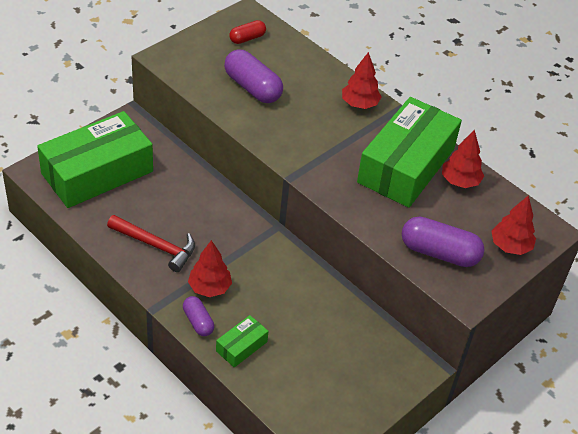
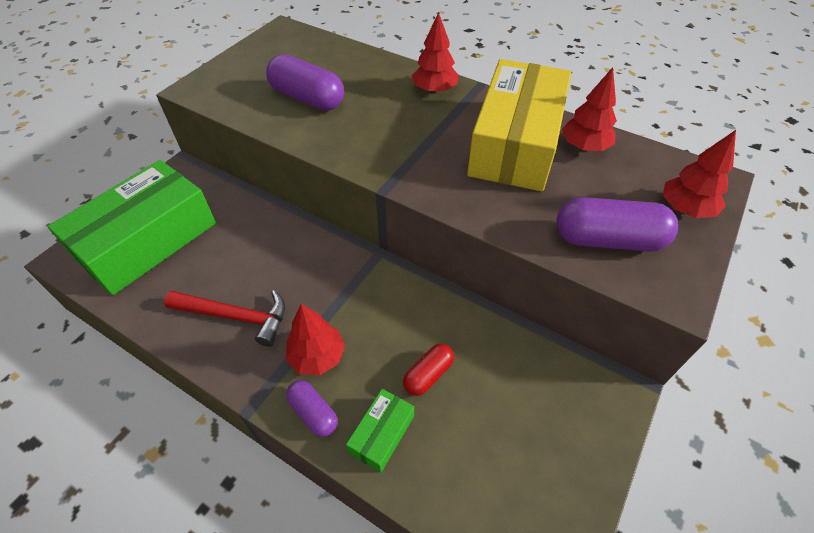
camera: 10 degrees left, 5 degrees up
red capsule [229,20,266,44] -> red capsule moved to [403,344,454,396]
green box [357,97,462,208] -> yellow box [467,59,571,192]

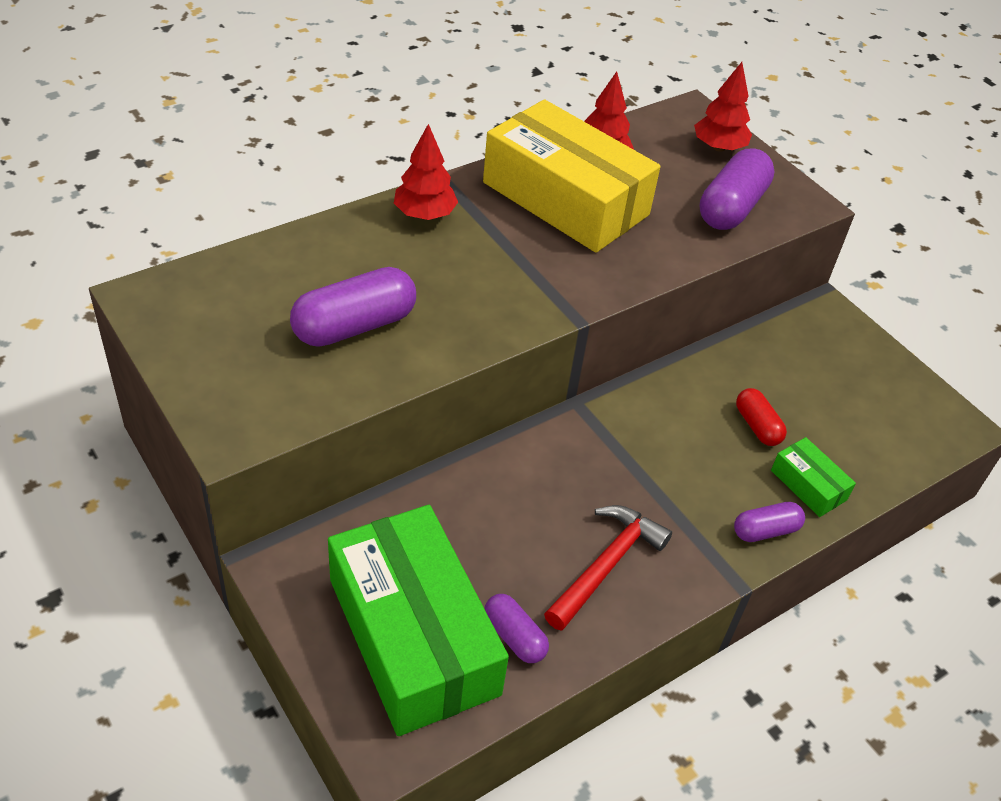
camera: 70 degrees left, 5 degrees down
red tree [286,304,345,375] -> none
none -> purple capsule [485,594,549,663]

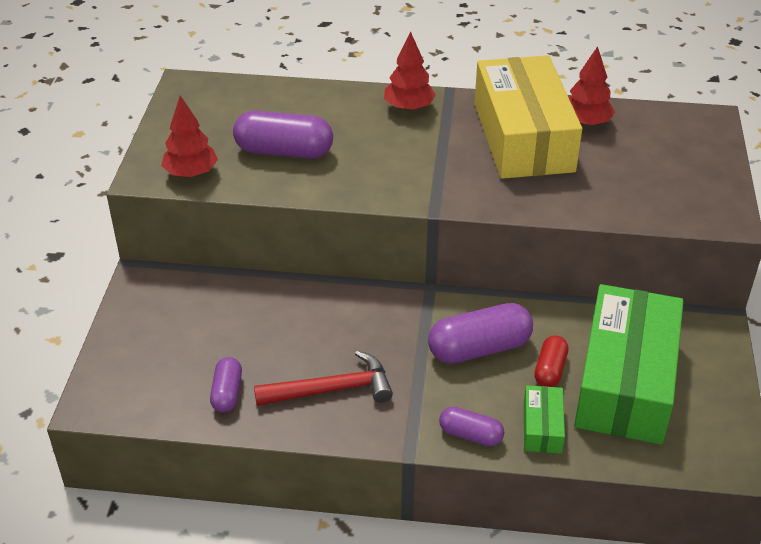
camera: 45 degrees right, 5 degrees down
green box [328,505,509,736] -> green box moved to [574,284,684,445]
red tree [694,62,752,152] -> red tree moved to [161,95,218,177]
purple capsule [700,148,774,230] -> purple capsule moved to [428,303,533,363]

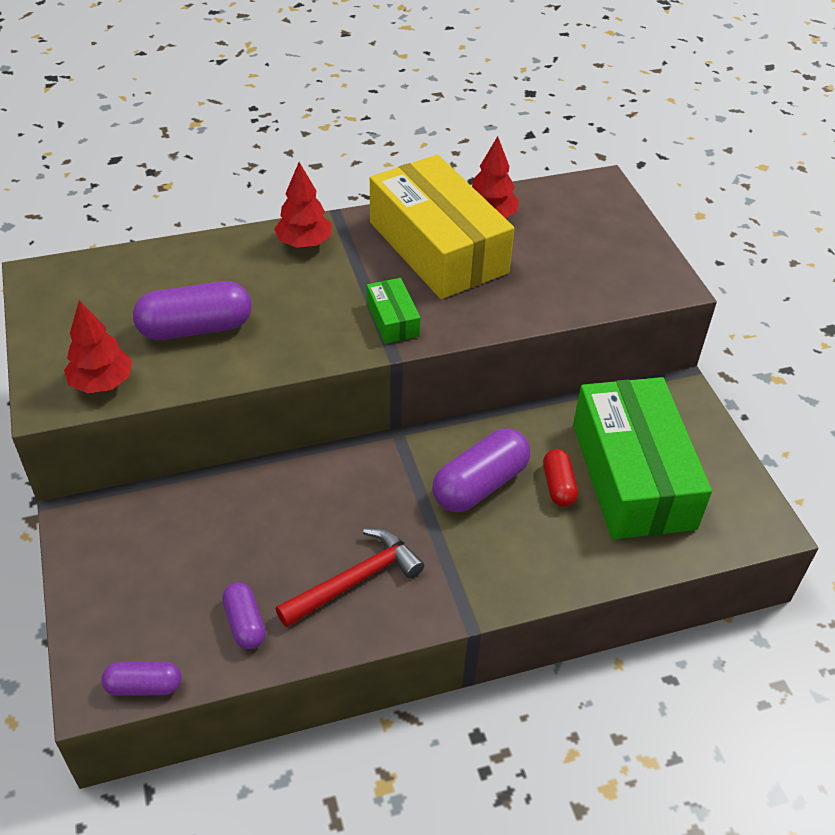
camera: 25 degrees left, 5 degrees up
purple capsule [439,407,504,446] -> purple capsule moved to [101,662,181,696]
green box [524,385,565,454] -> green box moved to [367,278,420,344]

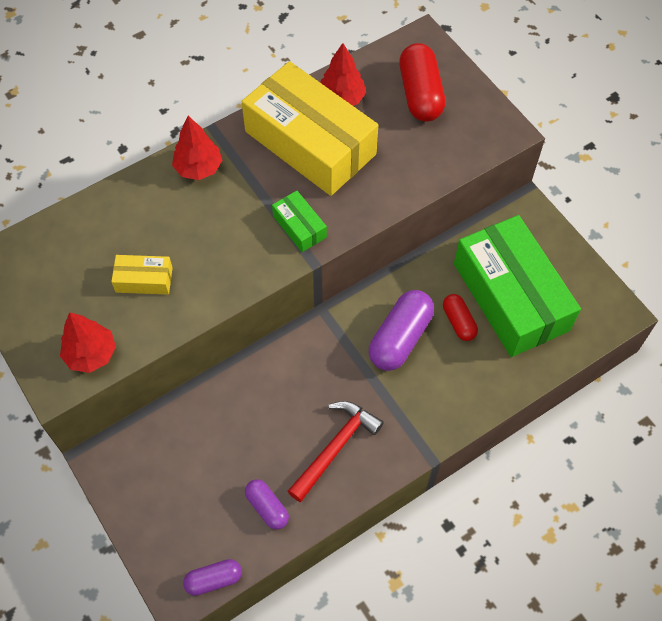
camera: 15 degrees left, 15 degrees up
purple capsule [133,281,252,340] -> yellow box [111,255,173,295]
none -> red capsule [399,43,445,122]

